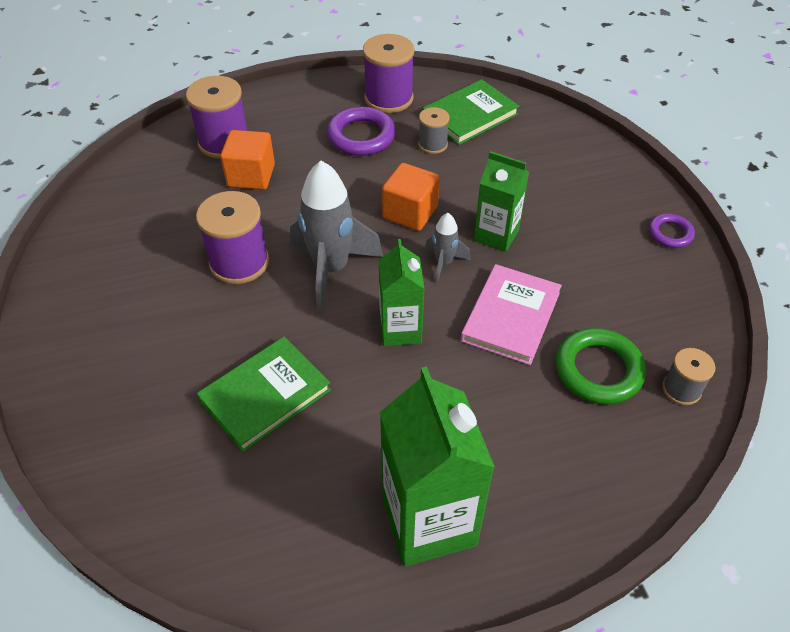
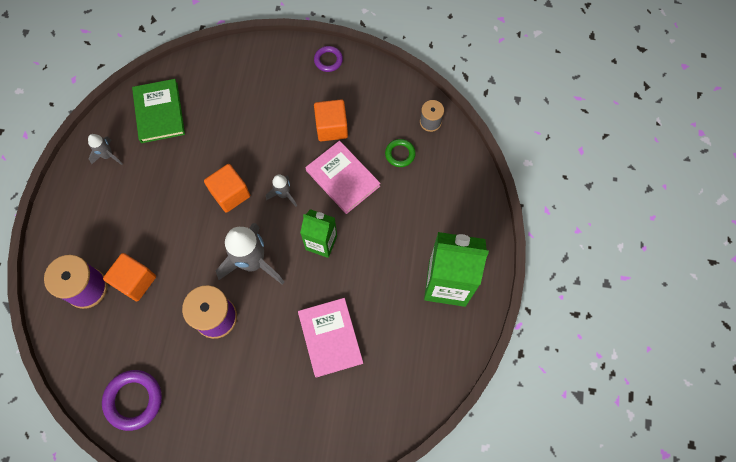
camera: 65 degrees left, 20 degrees up
green book [197,336,331,452] -> pink book [298,298,363,378]
purple ring [327,107,396,156] -> purple ring moved to [102,370,162,431]
purple spool [363,34,415,113] -> grey rocket [88,134,123,165]
grey spool [418,107,450,154] -> none
green carton [474,151,529,252] -> none
green ring [556,328,646,405] -> green ring [385,139,416,167], size x0.58
none -> orange cube [314,99,348,141]

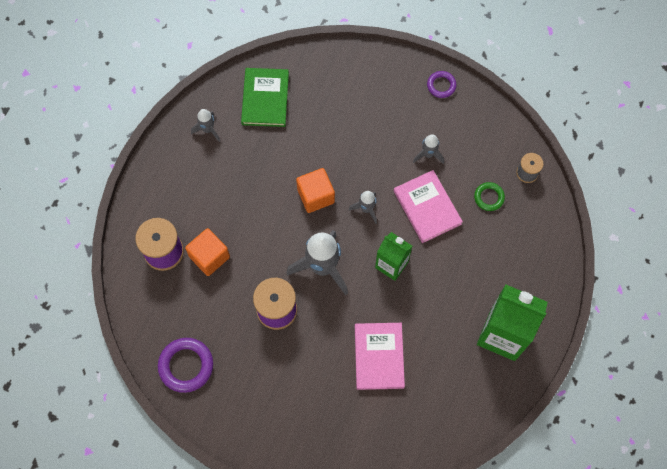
camera: 15 degrees right, 0 degrees up
orange cube [314,99,348,141] -> grey rocket [413,134,444,164]

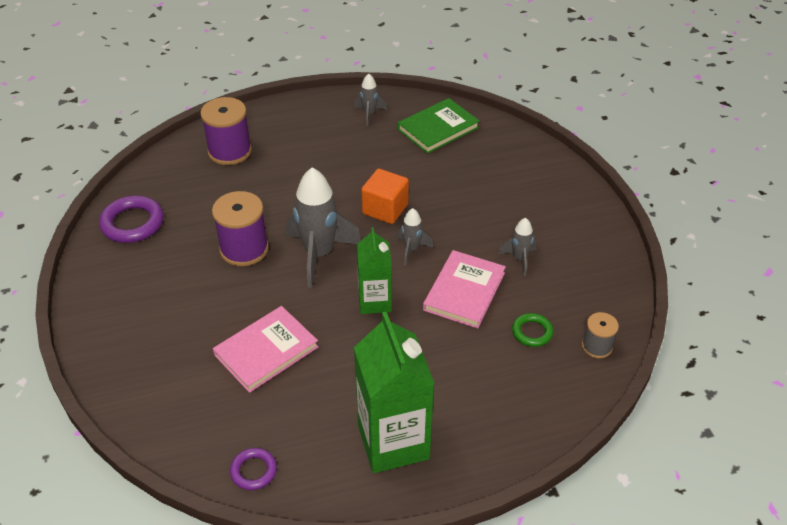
camera: 50 degrees right, 25 degrees down
orange cube [185,228,230,276] -> none
purple ring [427,71,456,98] -> purple ring moved to [230,448,277,490]

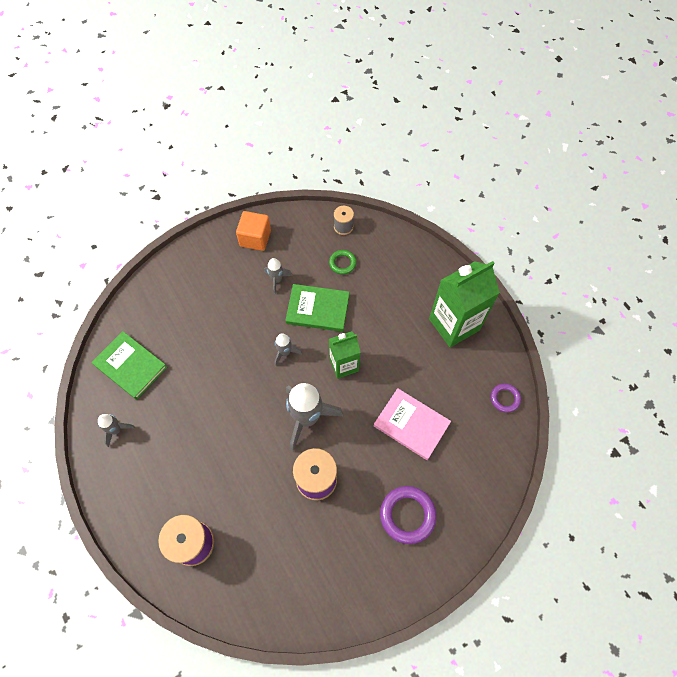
camera: 105 degrees left, 20 degrees up
purple ring [99,195,164,243] -> purple ring moved to [380,486,437,544]
orange cube [361,169,409,224] -> orange cube moved to [236,211,271,251]
pink book [423,250,506,329] -> green book [285,284,349,332]

